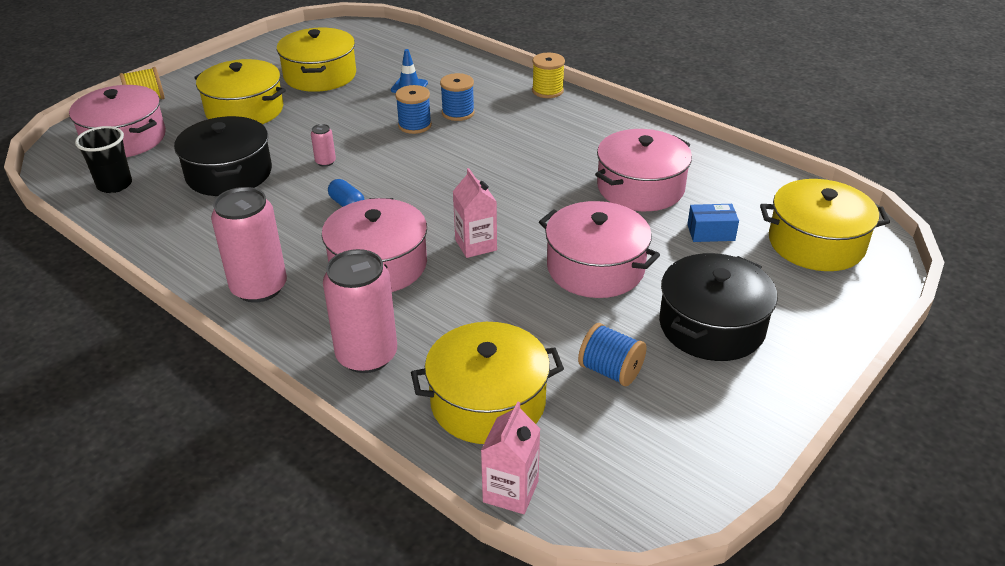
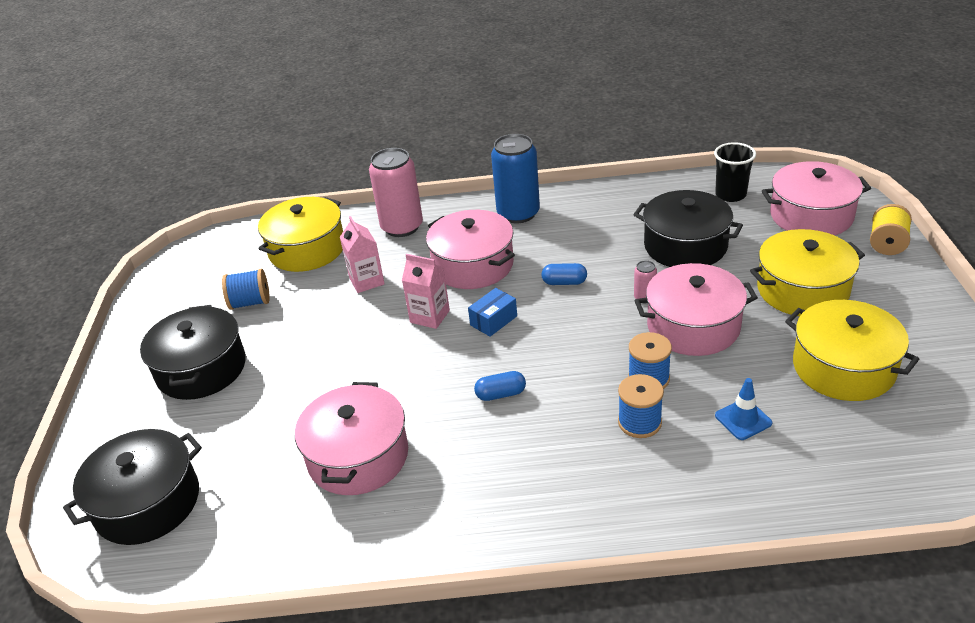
camera: 140 degrees right, 0 degrees up
pink can [211,187,287,303] -> blue can [491,134,540,223]
pink carton [481,401,540,514] -> pink carton moved to [340,216,385,293]
yellow spool [532,53,565,98] -> none
pink pot [539,201,660,298] -> pink pot moved to [634,263,758,356]
blue box [687,204,739,242] -> blue box moved to [468,288,517,337]
yellow pot [760,179,890,271] -> black pot [63,429,202,545]
none -> blue capsule [474,371,526,401]

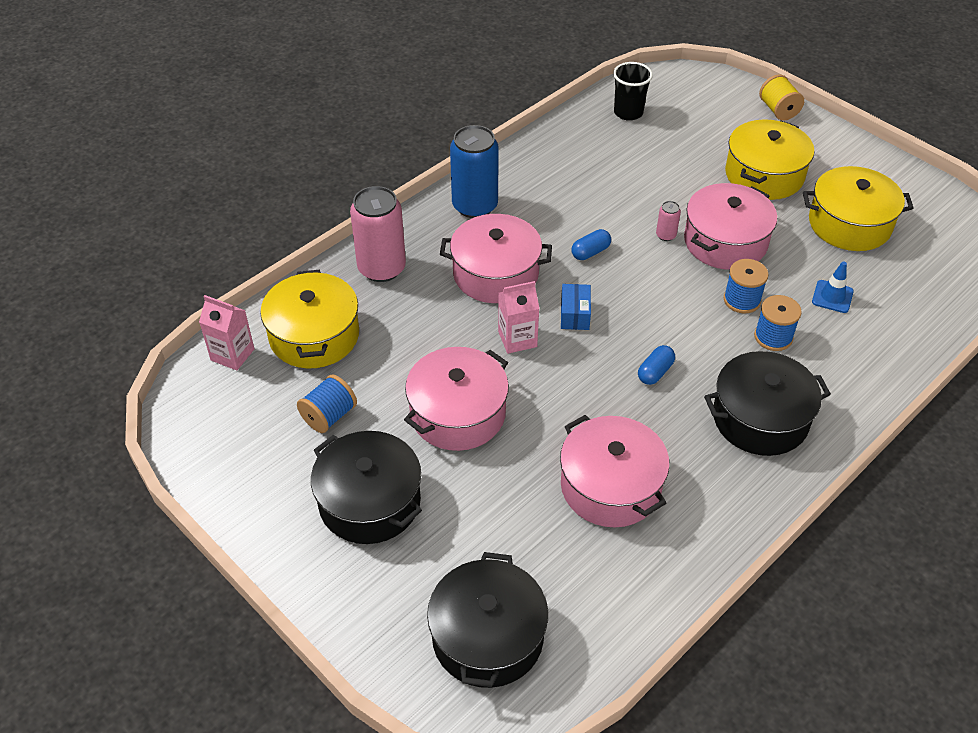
camera: 45 degrees left, 10 degrees up
pink carton [340,216,385,293] -> pink carton moved to [199,295,254,370]
black pot [633,190,743,267] -> black pot moved to [704,351,831,456]
pink pot [762,161,871,236] -> pink pot moved to [404,347,509,451]

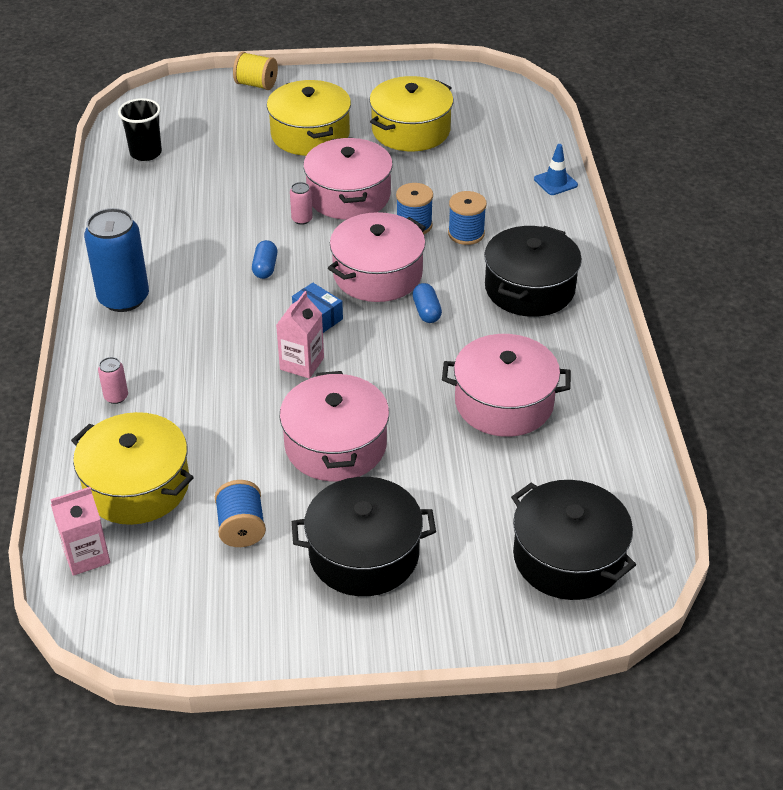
camera: 50 degrees left, 5 degrees down
pink can [350,186,406,282] -> pink can [98,357,128,404], size x0.44
pink pot [440,214,552,303] -> pink pot moved to [328,212,426,302]
blue traffic cone [812,261,854,313] -> blue traffic cone moved to [534,144,578,195]

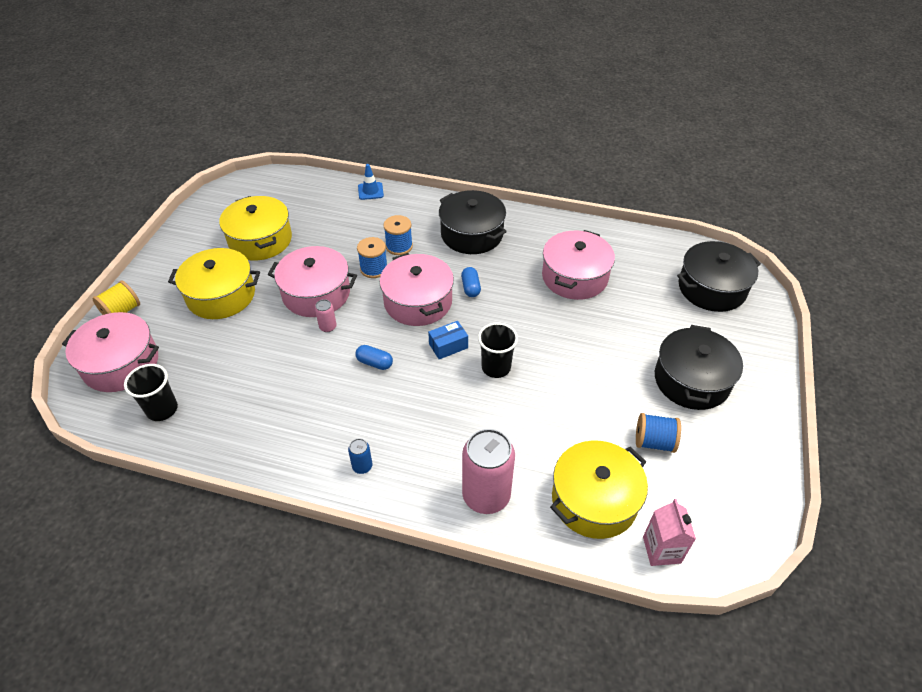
camera: 70 degrees left, 5 degrees up
blue can [84,208,149,312] -> blue can [348,439,373,474], size x0.44
pink can [98,357,128,404] -> pink can [462,429,515,514], size x2.29
pink carton [276,291,324,379] -> black cup [478,323,518,378]
pink pot [280,371,389,481] -> pink pot moved to [62,312,159,392]
blue capsule [412,283,442,323] -> blue capsule turned 75 degrees clockwise [461,267,481,297]

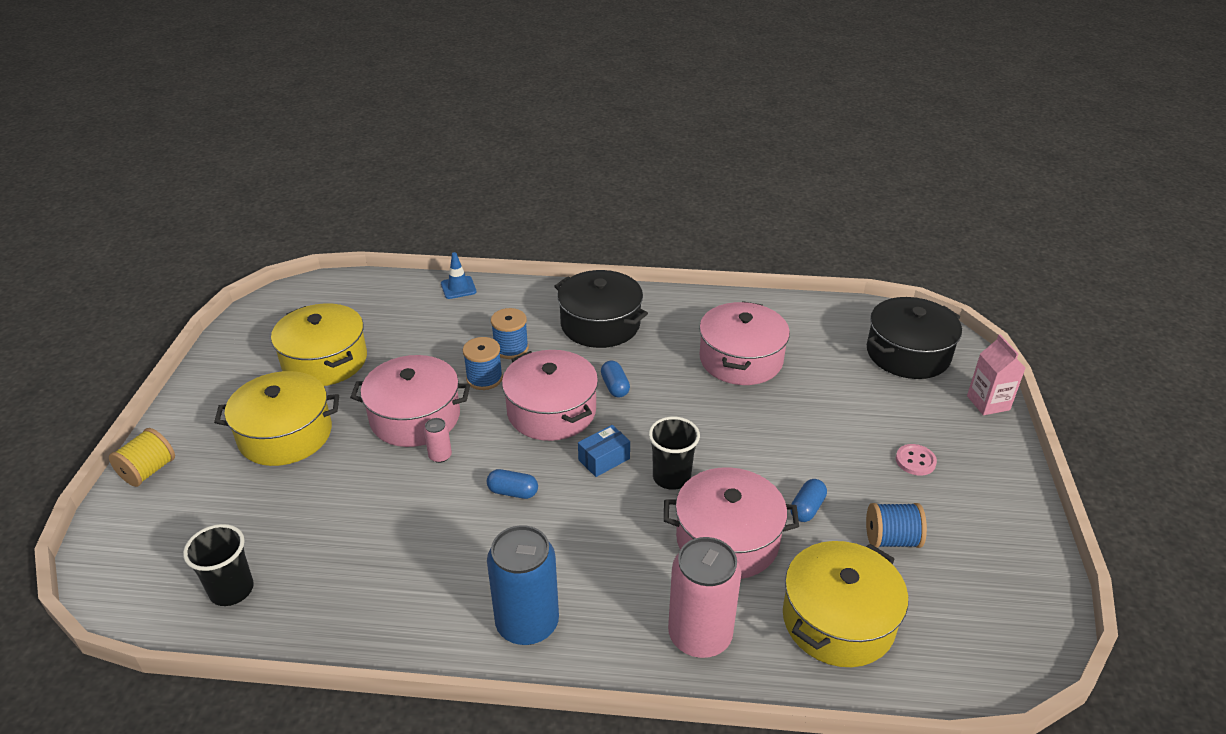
camera: 10 degrees left, 10 degrees down
pink pot [62,312,159,392] -> pink pot moved to [664,467,799,579]
blue can [348,439,373,474] -> blue can [487,525,559,645], size x2.29
pink carton [643,499,696,566] -> pink carton moved to [967,334,1025,415]
black pot [655,325,743,410] -> pink button [896,444,937,475]
none -> blue capsule [790,479,827,522]

